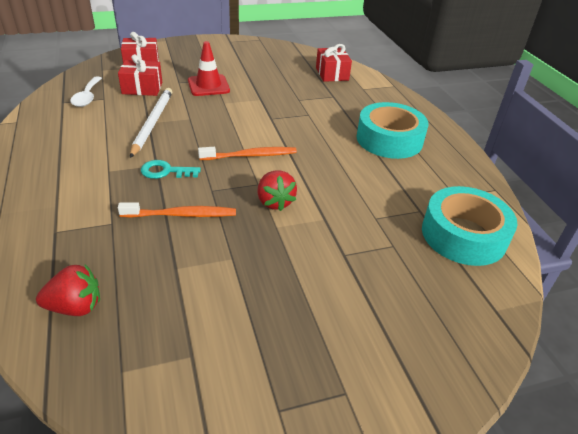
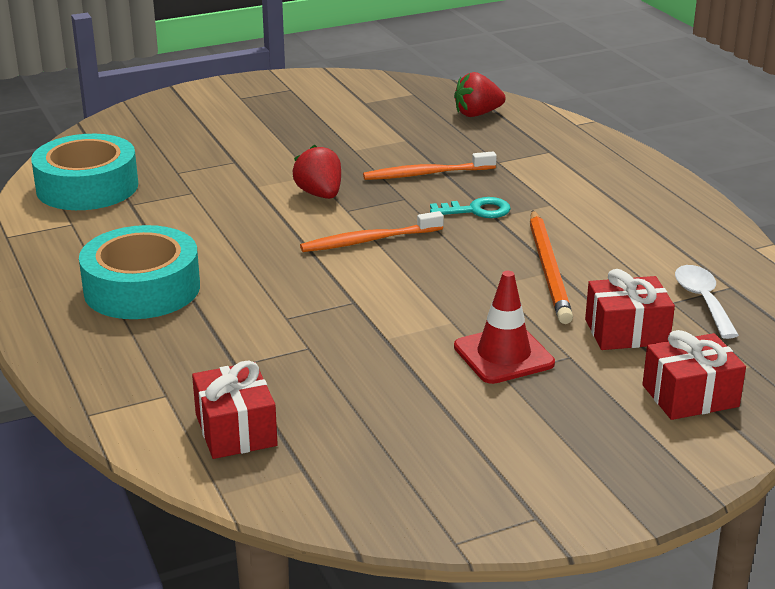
camera: 175 degrees right, 10 degrees down
white pencil [130,88,172,158] -> orange pencil [530,210,573,324]

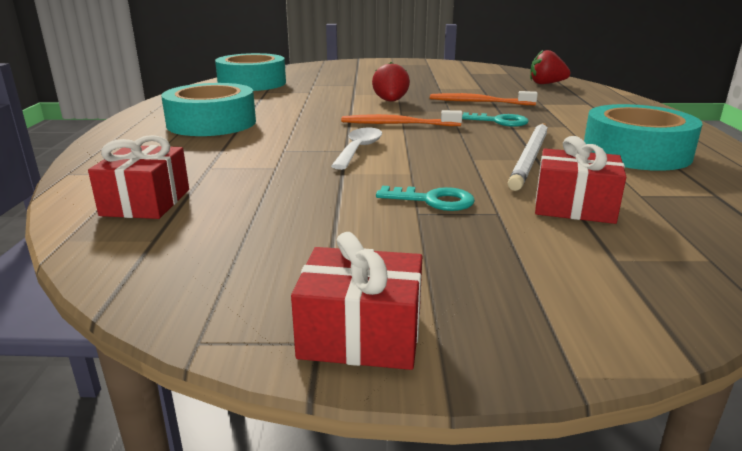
camera: 25 degrees right, 5 degrees down
red traffic cone [454,271,555,384] -> turquoise key [376,186,475,211]
orange pencil [530,210,573,324] -> white pencil [507,123,548,191]
red gift [642,330,746,420] -> red gift moved to [291,232,422,370]
white spoon [675,265,739,339] -> white spoon moved to [331,128,382,170]
none -> turquoise tape [584,104,703,171]

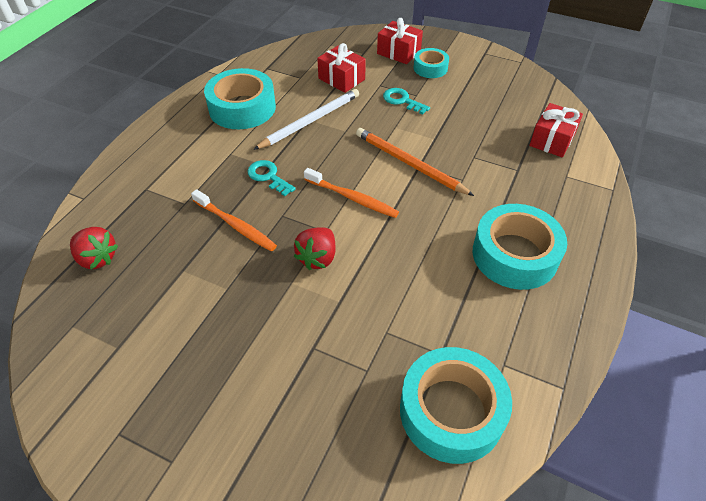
camera: 155 degrees left, 25 degrees up
red gift [291,232,422,370] -> red gift moved to [377,18,423,64]
white spoon [331,128,382,170] -> orange pencil [356,128,474,196]
none -> turquoise tape [414,48,449,78]

